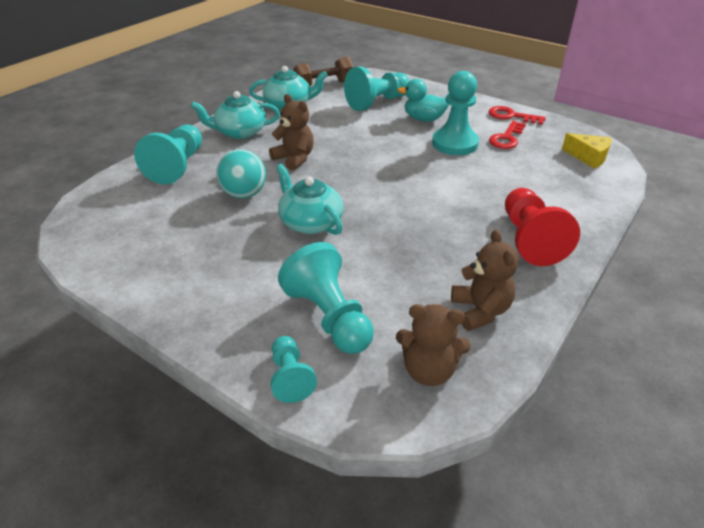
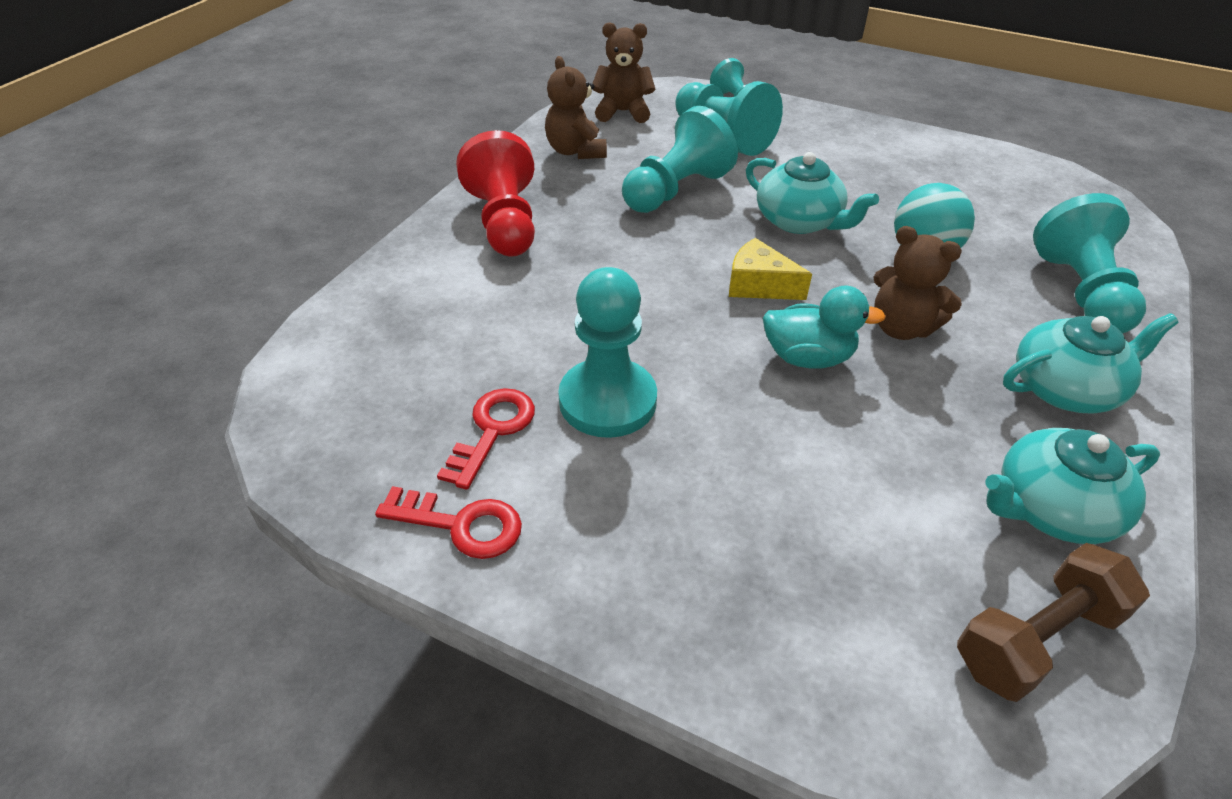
camera: 170 degrees right, 5 degrees up
turquoise pawn [344,67,410,111] -> turquoise pawn moved to [622,106,738,213]
turquoise duck [398,79,449,122] -> turquoise duck moved to [763,286,886,368]
yellow cheese [562,133,611,169] -> yellow cheese moved to [729,238,812,300]

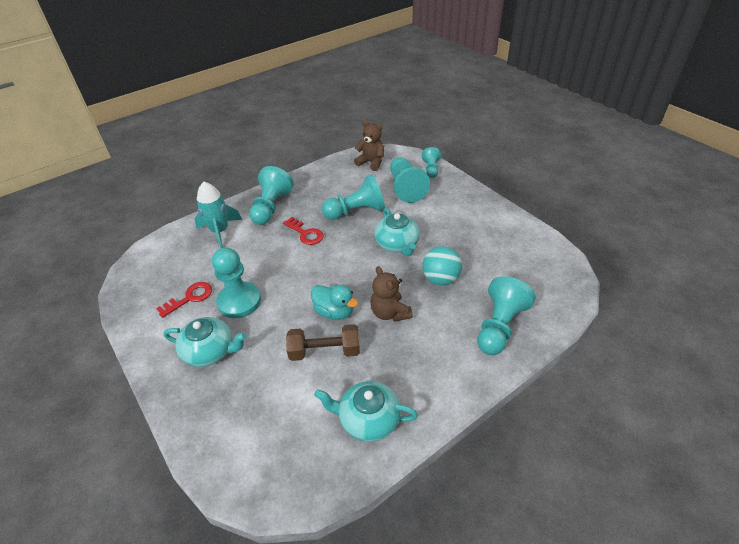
camera: 30 degrees right, 0 degrees up
red key [375,486,522,559] -> red key moved to [283,217,324,245]
red pawn [456,130,535,257] -> turquoise pawn [249,166,294,225]
brown teddy bear [545,56,607,159] -> none
yellow cheese [729,238,812,300] -> none
brown dumbbell [957,543,1150,702] -> brown dumbbell moved to [286,324,360,361]
turquoise teapot [1003,313,1179,414] -> turquoise teapot moved to [164,317,247,367]
none -> turquoise rocket [194,182,242,248]

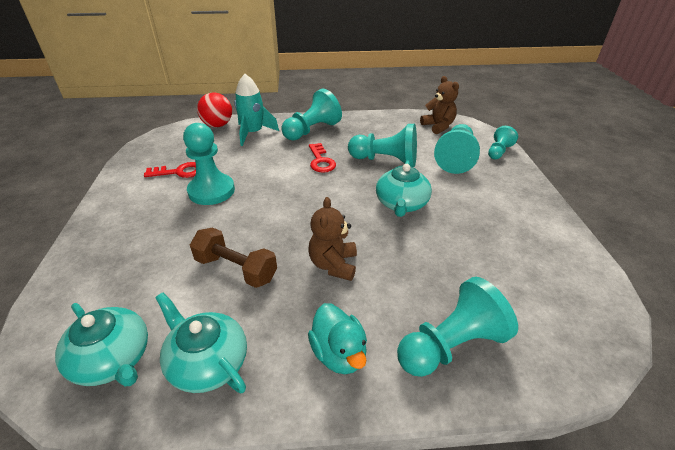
camera: 30 degrees right, 5 degrees down
turquoise teapot [164,317,247,367] -> turquoise teapot moved to [55,303,148,386]
turquoise duck [311,285,358,320] -> turquoise duck moved to [308,303,367,374]
turquoise ball [422,246,462,286] -> none
none -> red ball [197,92,232,127]

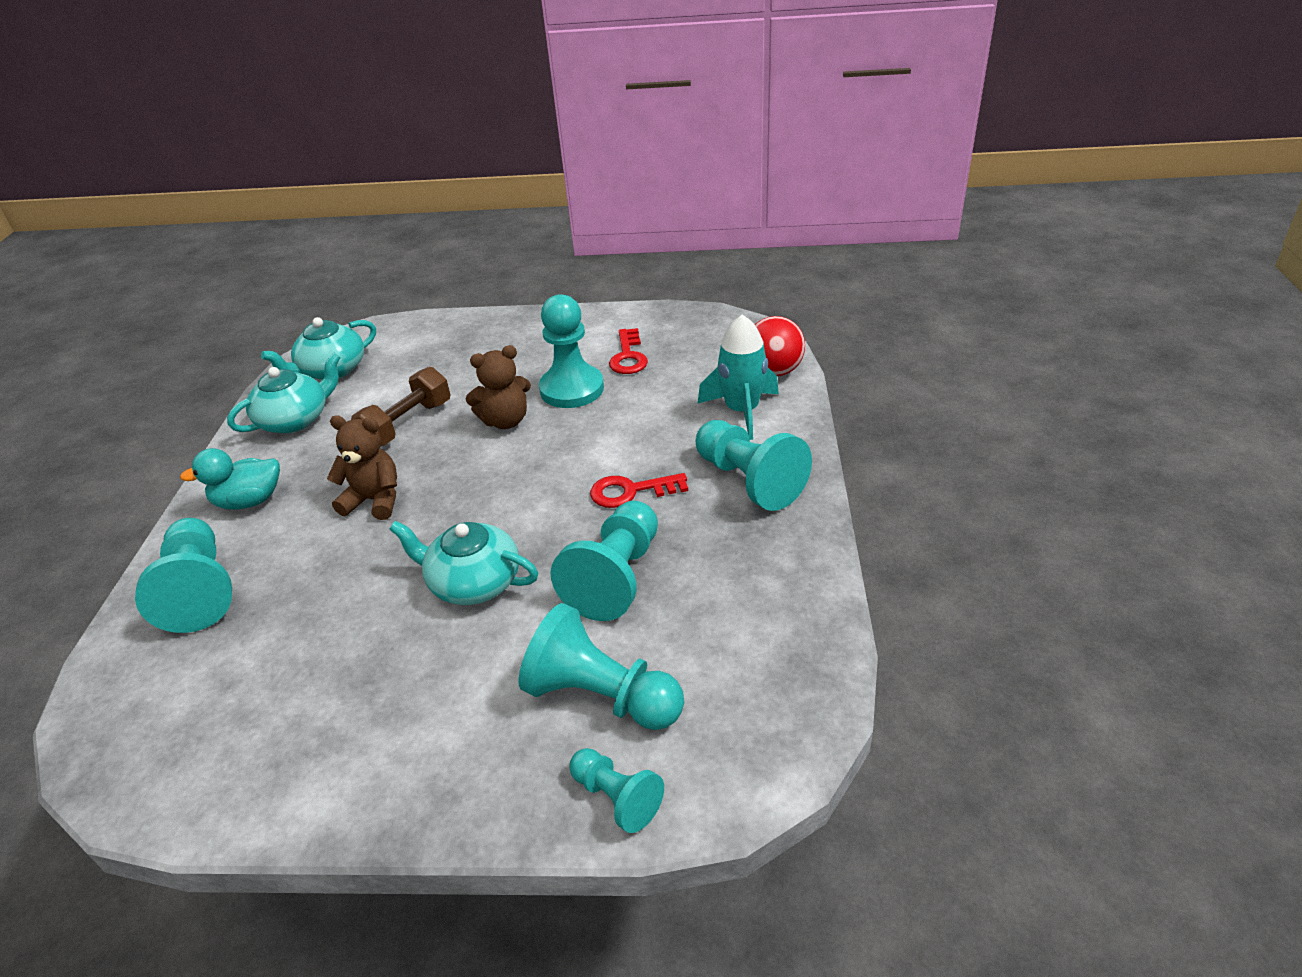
camera: 100 degrees right, 0 degrees up
brown teddy bear [420,76,459,134] -> brown teddy bear moved to [466,345,531,429]

